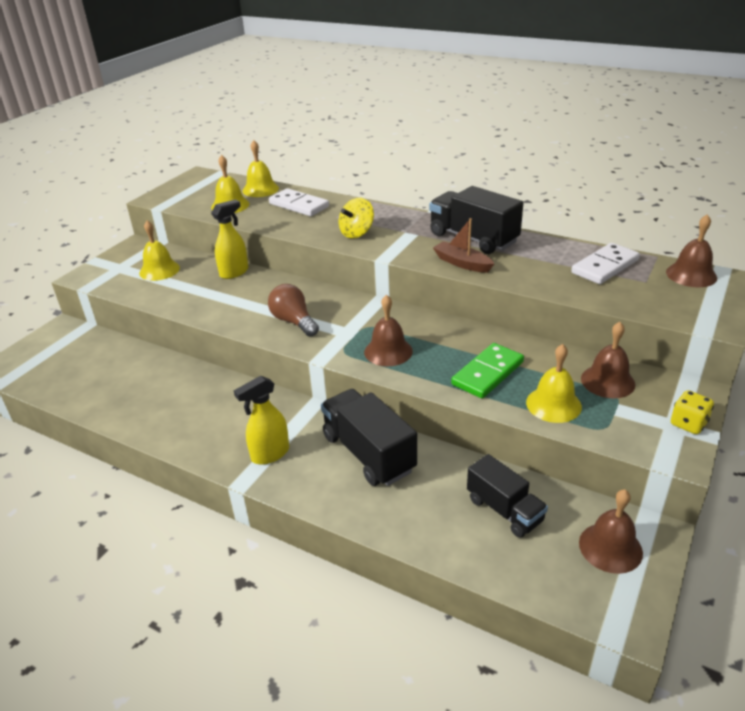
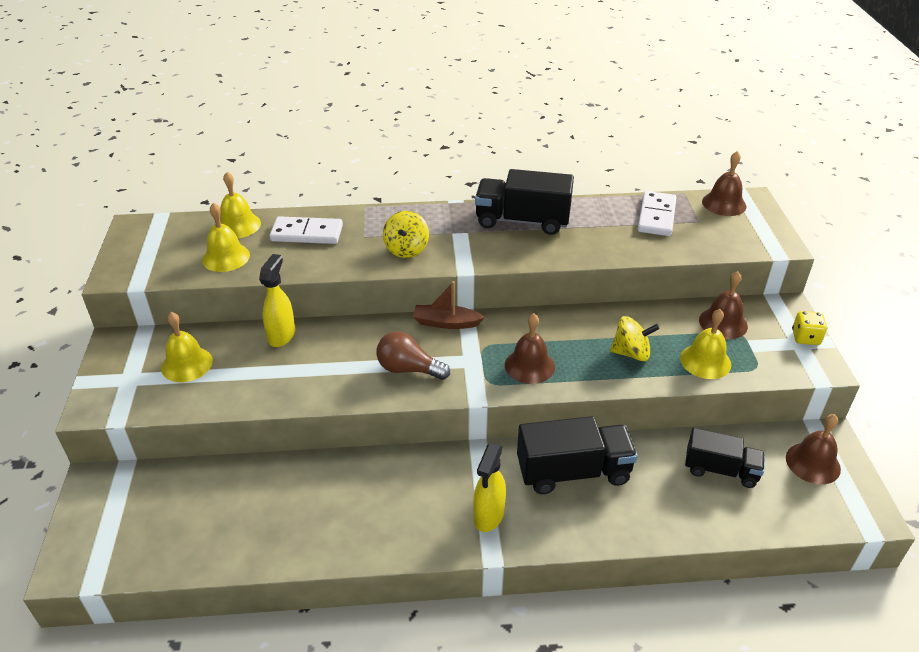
camera: 35 degrees left, 5 degrees up
black truck [321,389,417,486] -> black truck turned 150 degrees clockwise [517,416,638,494]
brown boat [433,218,494,273] -> brown boat moved to [413,281,485,329]
green domino [451,343,524,398] -> yellow spinning top [610,316,660,361]

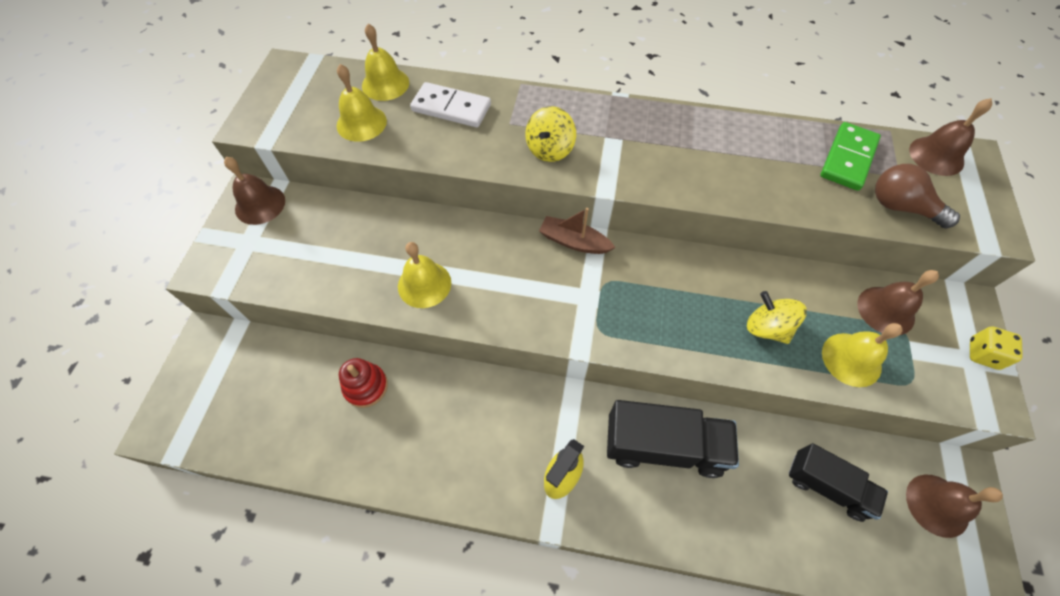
camera: 15 degrees right, 20 degrees up
yellow bell [161,312,213,382] -> yellow bell moved to [398,242,451,308]
yellow spray bottle [259,254,295,347] -> none
brown light bulb [376,331,450,380] -> brown light bulb moved to [875,164,960,228]
black truck [475,169,574,235] -> none
brown bell [505,313,555,384] -> brown bell moved to [224,157,285,225]
yellow spinning top [610,316,660,361] -> yellow spinning top turned 150 degrees counterclockwise [747,291,807,344]
white domino [638,191,677,236] -> green domino [820,122,881,191]
none -> red stacking toy [339,358,388,408]

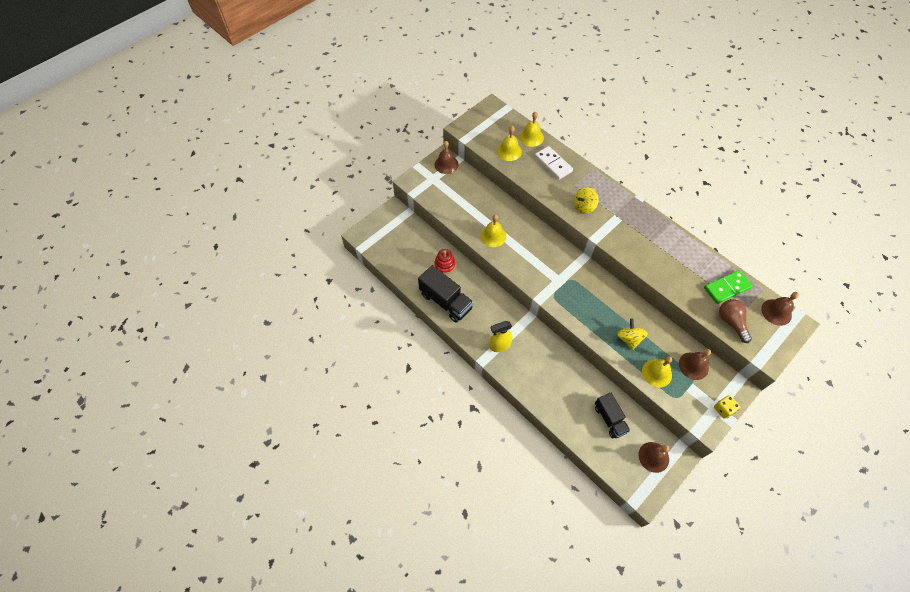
camera: 35 degrees right, 0 degrees up
brown boat [539,208,615,254] -> none
black truck [607,400,739,478] -> black truck moved to [418,265,474,323]

